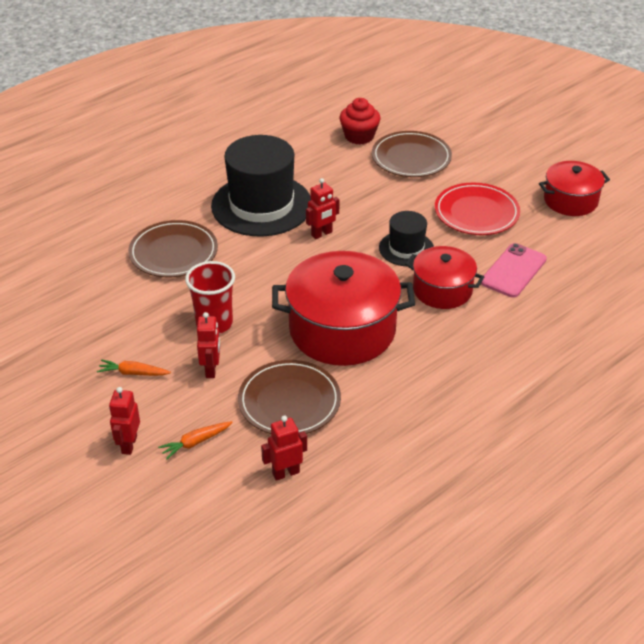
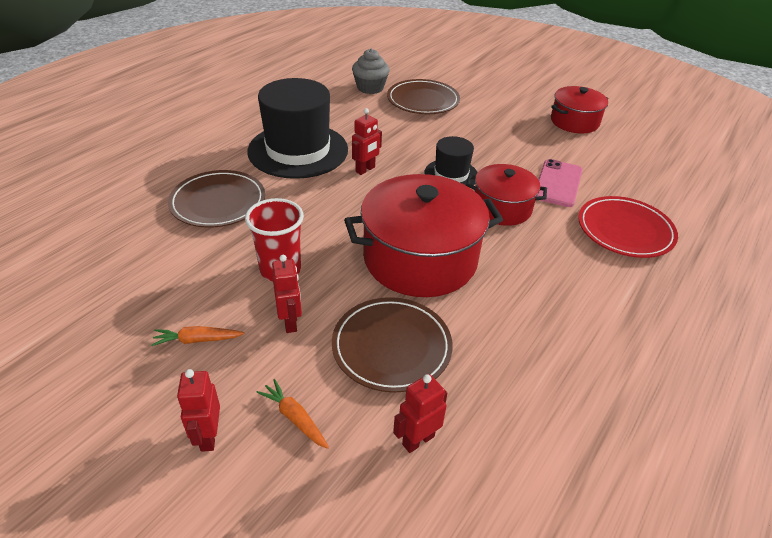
camera: 15 degrees left, 0 degrees up
orange carrot [158,421,233,460] -> orange carrot turned 90 degrees clockwise [256,379,329,449]
red cupcake [340,98,380,145] -> grey cupcake [352,49,390,94]
red plate [435,183,520,235] -> red plate moved to [578,196,678,258]

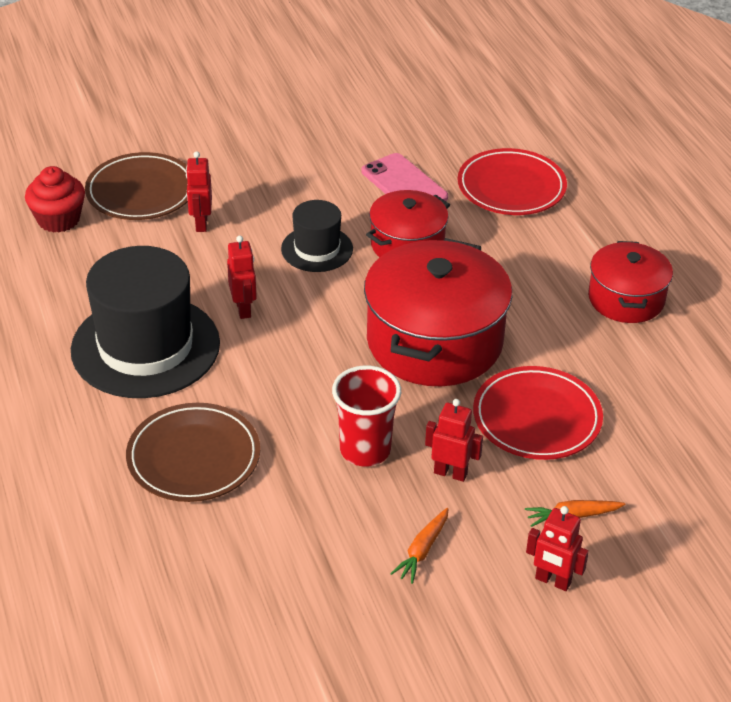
camera: 55 degrees left, 0 degrees up
brown plate [332,297,453,393] -> red plate [473,366,603,460]
grey cupcake [352,49,390,94] -> red cupcake [25,166,85,233]
red robot [393,374,447,453] -> red robot moved to [186,151,212,232]
red pot [551,86,608,133] -> red pot moved to [588,241,673,323]

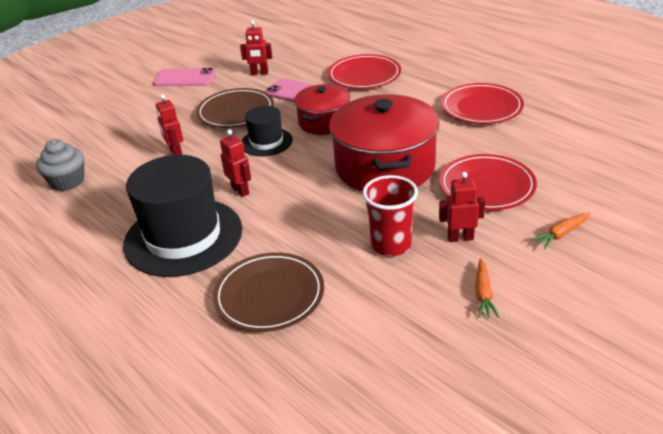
camera: 20 degrees left, 5 degrees down
red cupcake [25,166,85,233] -> grey cupcake [36,139,84,191]
brown plate [85,152,188,220] -> brown plate moved to [196,88,274,128]
red robot [526,506,589,591] -> red robot moved to [240,20,272,75]
red pot [588,241,673,323] -> red plate [441,83,524,124]
none -> pink phone [153,68,216,86]

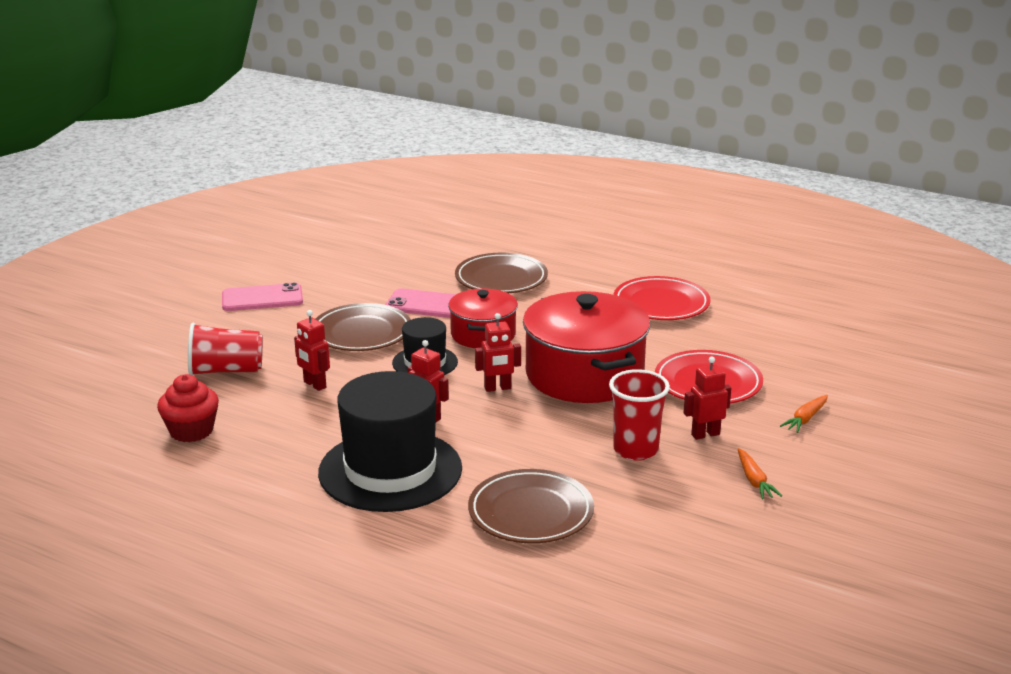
camera: 20 degrees left, 10 degrees down
grey cupcake [36,139,84,191] -> red cupcake [157,374,219,442]
red robot [240,20,272,75] -> red robot moved to [475,313,521,392]
red plate [328,54,401,89] -> brown plate [455,253,548,293]
none -> red cup [188,323,263,375]

